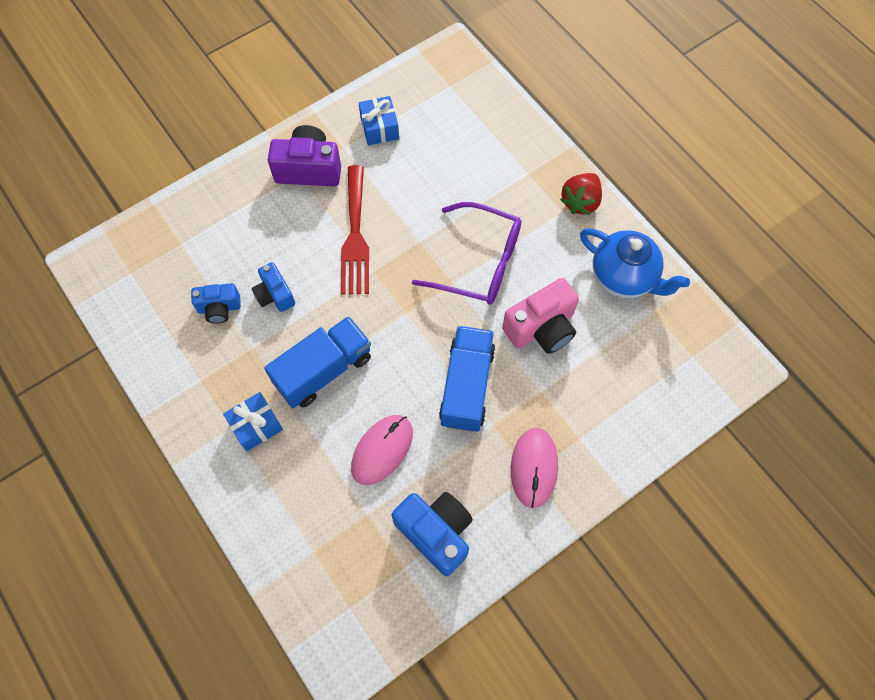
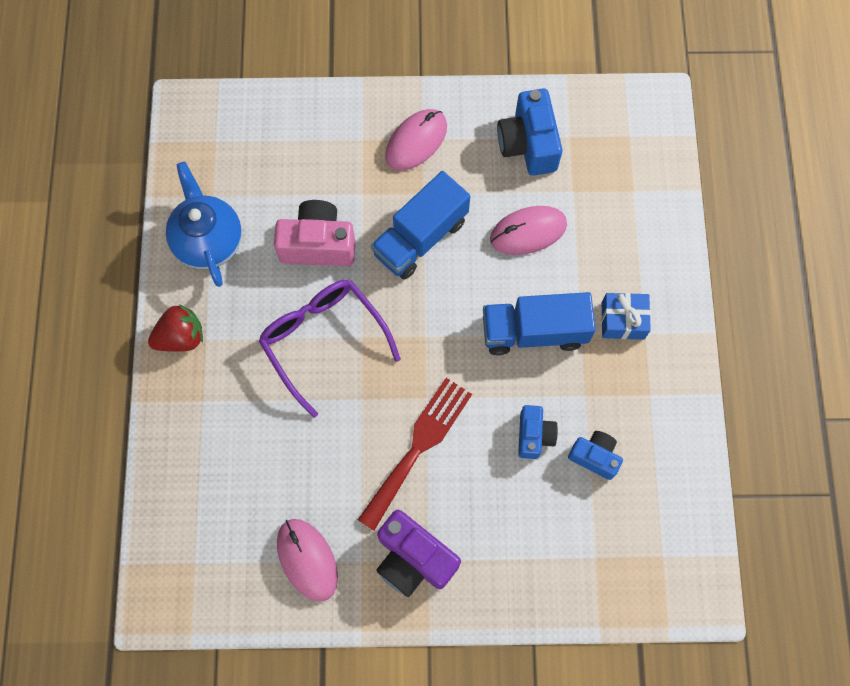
camera: 145 degrees left, 5 degrees up
blue gift [359,96,399,146] -> pink mouse [277,519,338,602]

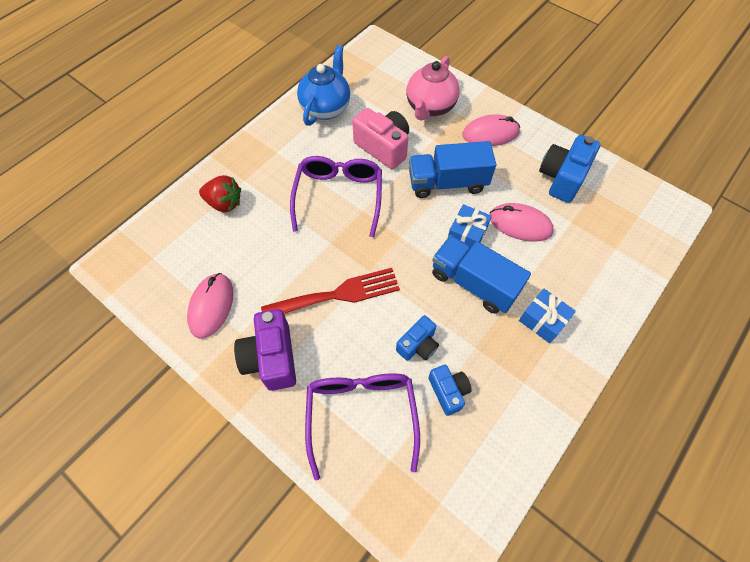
camera: 40 degrees right, 10 degrees down
red strawberry [148,304,203,352] -> red strawberry moved to [199,175,241,212]
none -> purple glasses [305,373,420,481]
none -> pink teapot [406,56,459,121]
none -> blue gift [448,204,492,249]

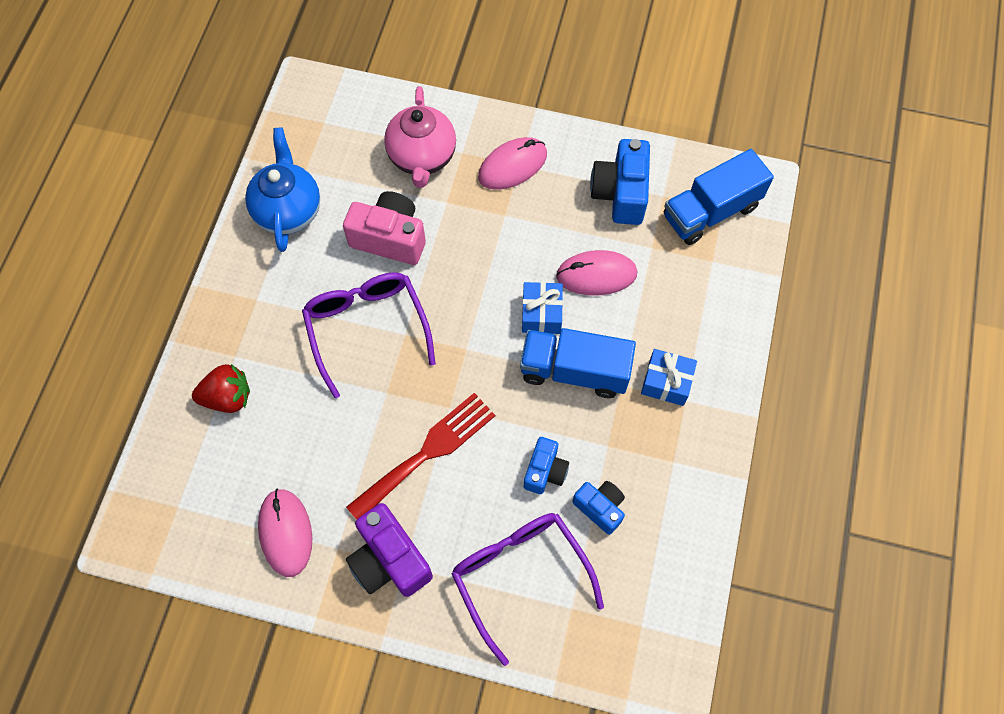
camera: 25 degrees left, 5 degrees up
blue truck [409,141,496,198] -> blue truck moved to [664,149,774,245]

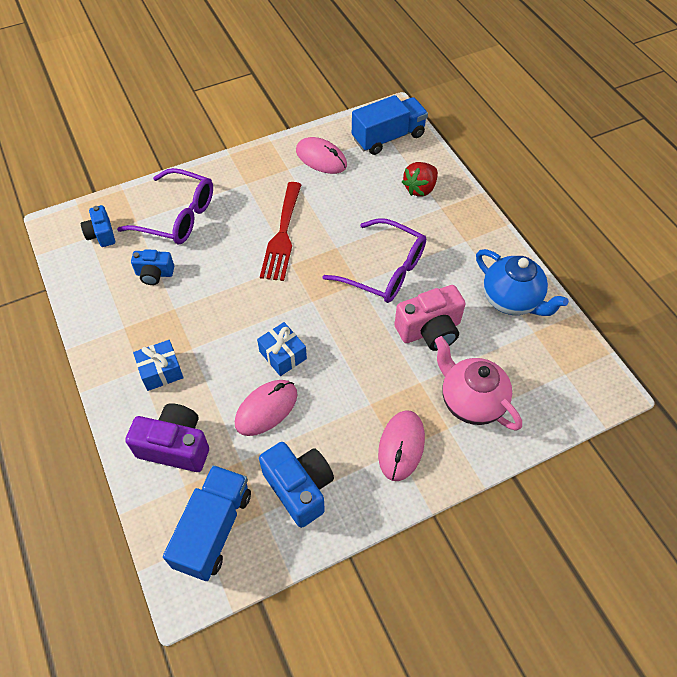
camera: 140 degrees right, 10 degrees down
purple camera [346,503,433,597] -> purple camera moved to [125,403,209,472]
blue truck [520,328,636,398] -> blue truck moved to [352,95,428,155]
blue camera [524,437,569,494] -> blue camera moved to [81,205,115,247]

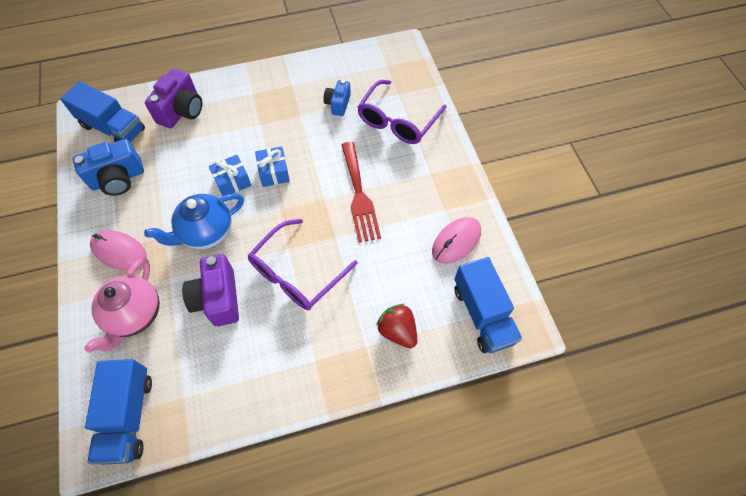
camera: 100 degrees right, 5 degrees up
blue camera [81,205,115,247] -> none
blue gift [133,340,184,391] -> blue gift moved to [255,146,290,187]
pink mouse [235,380,297,436] -> none
red fork [260,182,302,281] -> red fork turned 120 degrees counterclockwise [341,142,381,243]
pink camera [395,285,465,351] -> purple camera [182,254,239,326]
pink teapot [435,336,522,431] -> pink teapot turned 135 degrees clockwise [84,258,160,353]
blue teapot [476,249,569,316] -> blue teapot moved to [144,194,244,249]
none -> blue truck [85,359,152,465]

